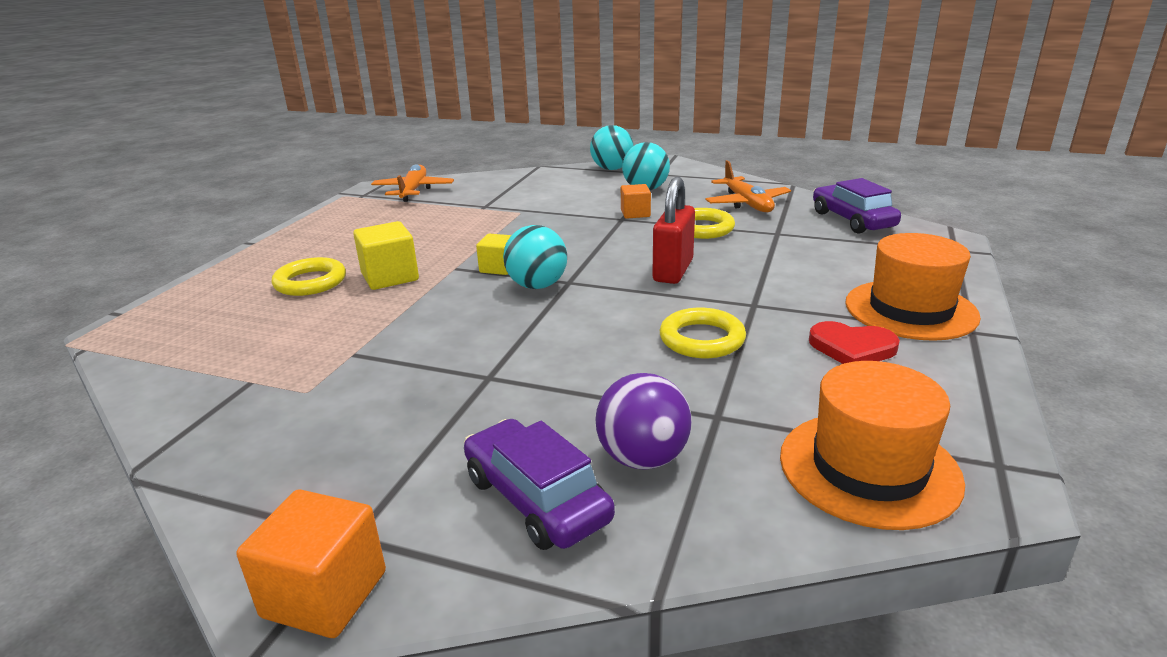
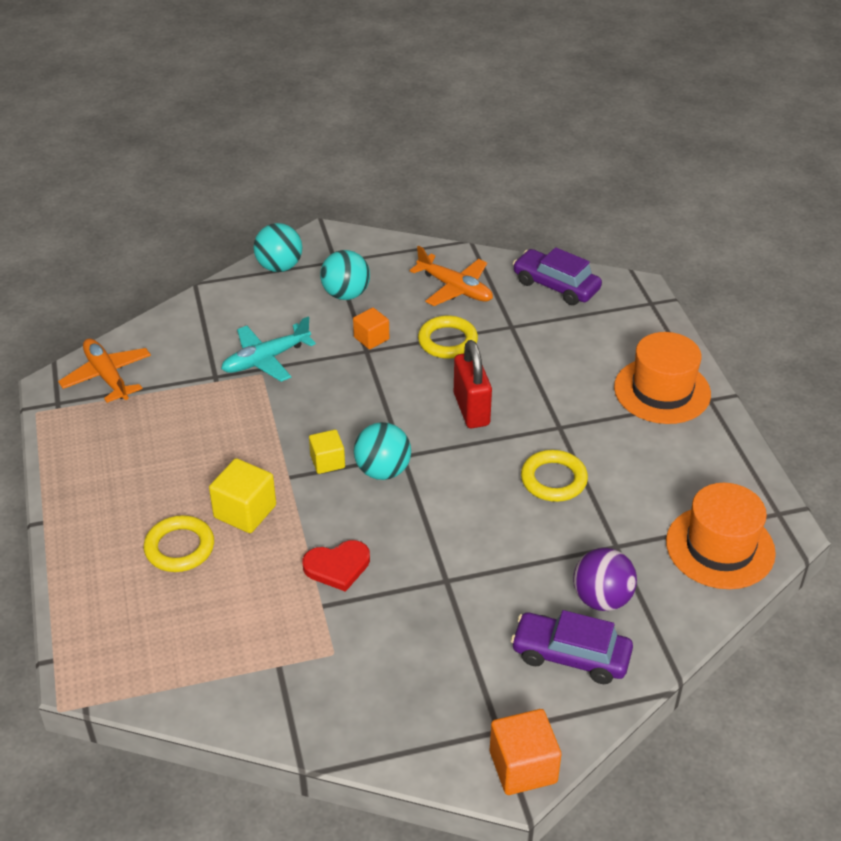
camera: 35 degrees left, 15 degrees up
red heart [809,321,900,364] -> red heart moved to [302,540,370,592]
none -> turquoise plane [221,317,316,382]

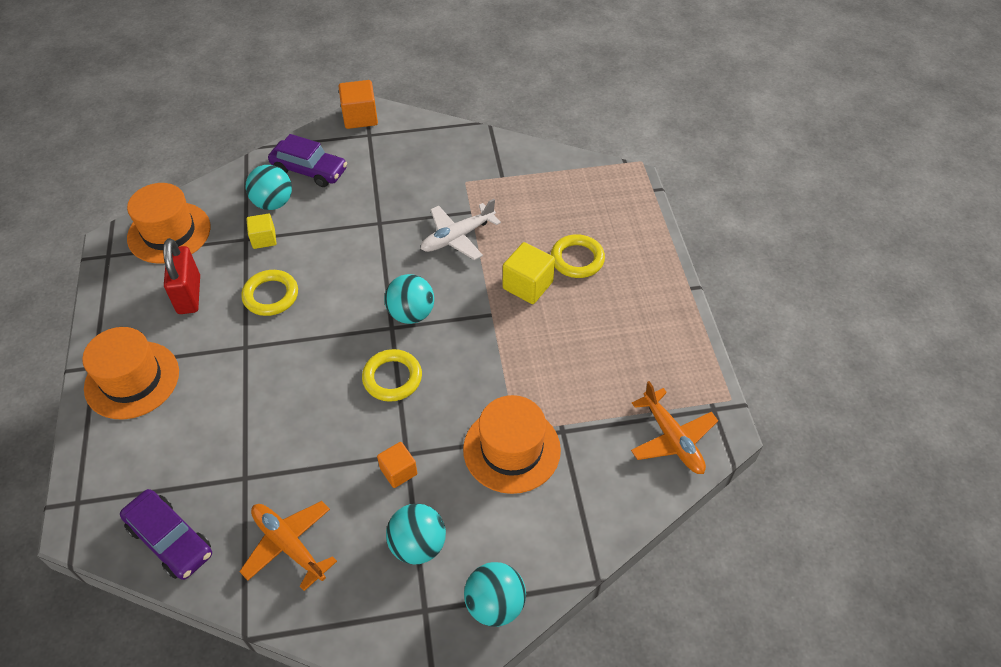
camera: 175 degrees left, 10 degrees up
turquoise plane [221,317,316,382] -> orange hat [463,395,561,494]
red heart [302,540,370,592] -> white plane [421,199,501,260]
yellow cube [309,430,345,474] -> yellow cube moved to [246,213,276,249]
yellow ring [418,316,478,359] -> yellow ring moved to [362,349,422,402]
red padlock [454,340,492,428] -> red padlock moved to [163,238,200,314]
purple ball [573,548,637,611] -> turquoise ball [246,165,292,210]

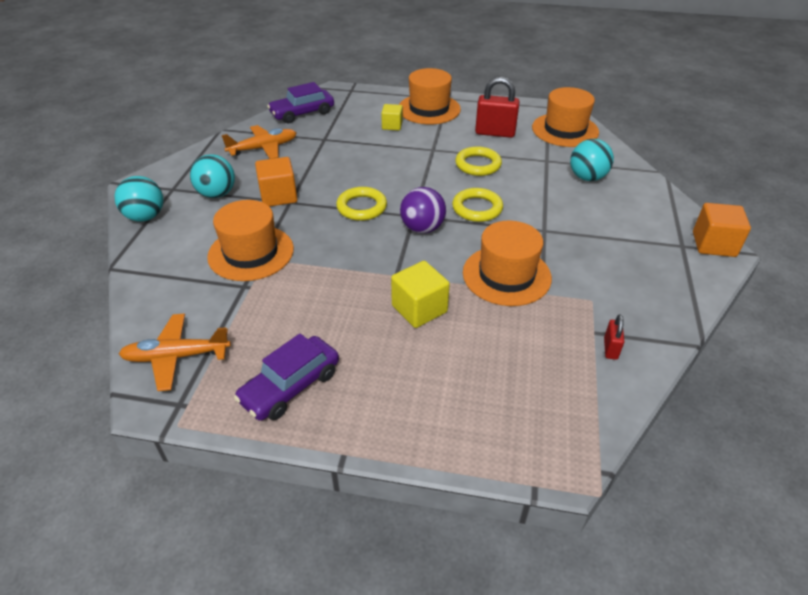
camera: 110 degrees right, 10 degrees down
yellow cube [246,213,276,249] -> yellow cube moved to [381,104,403,130]
purple car [268,134,347,187] -> purple car moved to [234,334,339,421]
orange cube [377,442,417,488] -> orange cube [255,157,298,207], size x1.55
turquoise ball [384,274,434,324] -> purple ball [400,187,446,233]
white plane [421,199,501,260] -> orange hat [463,221,552,306]
yellow ring [551,234,605,278] -> yellow ring moved to [452,188,503,222]
none -> red padlock [604,314,624,360]

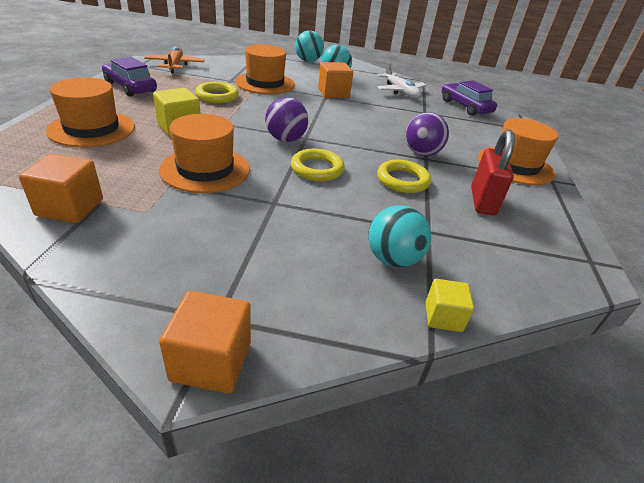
camera: 85 degrees right, 5 degrees down
orange plane [222,125,297,159] -> white plane [377,62,427,98]
yellow ring [336,187,387,221] -> yellow ring moved to [195,82,239,103]
yellow cube [381,104,403,130] -> yellow cube moved to [426,279,474,332]
orange hat [532,87,599,147] -> orange hat moved to [46,77,135,147]
red padlock [604,314,624,360] -> orange cube [19,154,103,223]
none -> purple ball [405,112,449,156]

